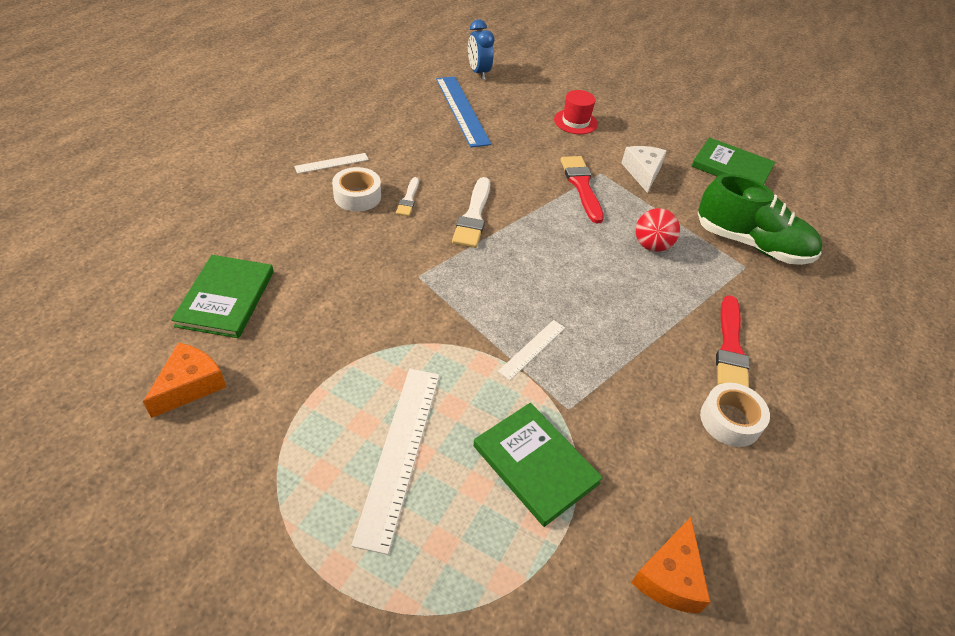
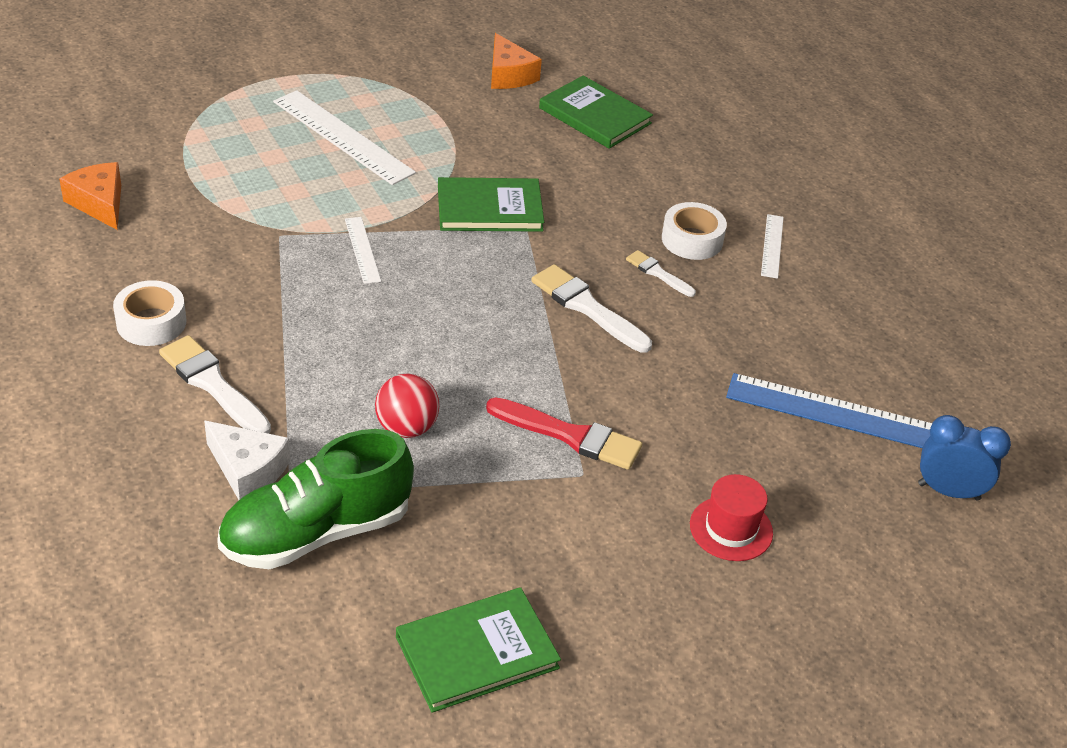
camera: 125 degrees right, 5 degrees down
green book [473,403,603,527] -> green book moved to [438,177,544,232]
white cheese [621,146,667,193] -> white cheese moved to [204,421,290,500]
red brush [716,295,750,387] -> white brush [159,335,271,434]

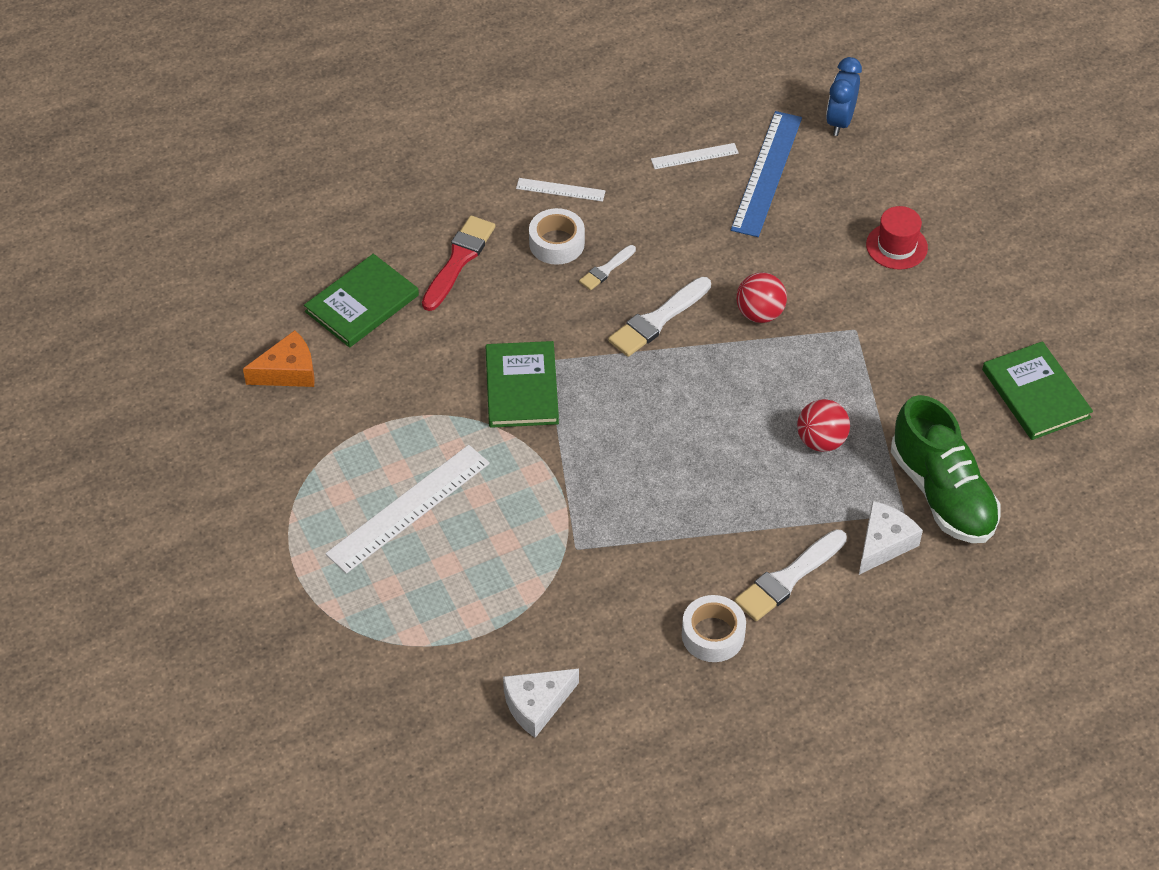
camera: 85 degrees left, 10 degrees up
orange cheese [59,162,121,230] -> white cheese [503,669,579,738]
white ruler [345,217,381,284] -> white ruler moved to [651,143,739,169]
red brush [486,397,642,470] -> red brush moved to [422,216,495,311]
none -> red ball [736,273,787,323]

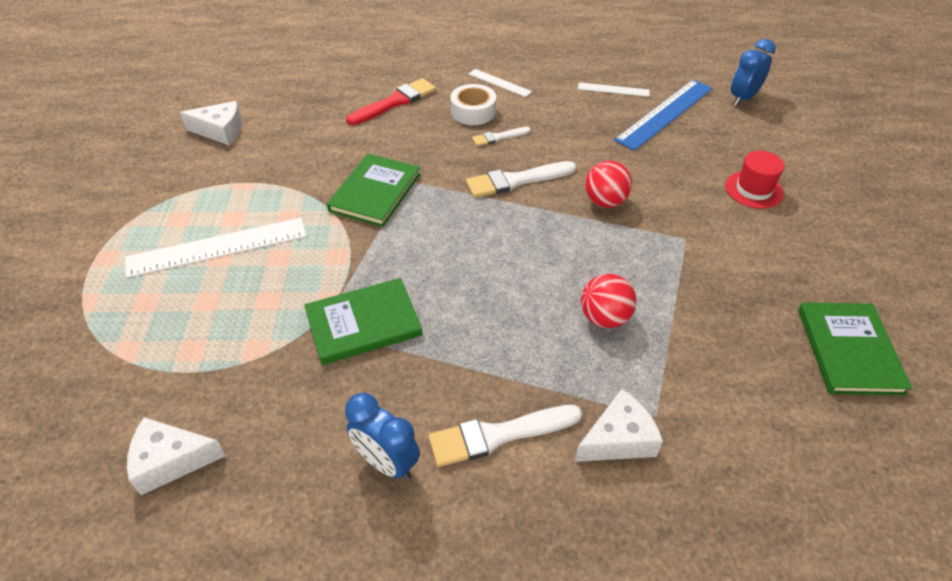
camera: 25 degrees right, 5 degrees down
orange cheese [243,330,315,387] -> white cheese [180,101,242,145]
green book [304,254,419,348] -> green book moved to [304,278,423,365]
white tape [682,595,746,662] -> blue clock [345,393,420,480]
green shoe [891,395,1001,543] -> none

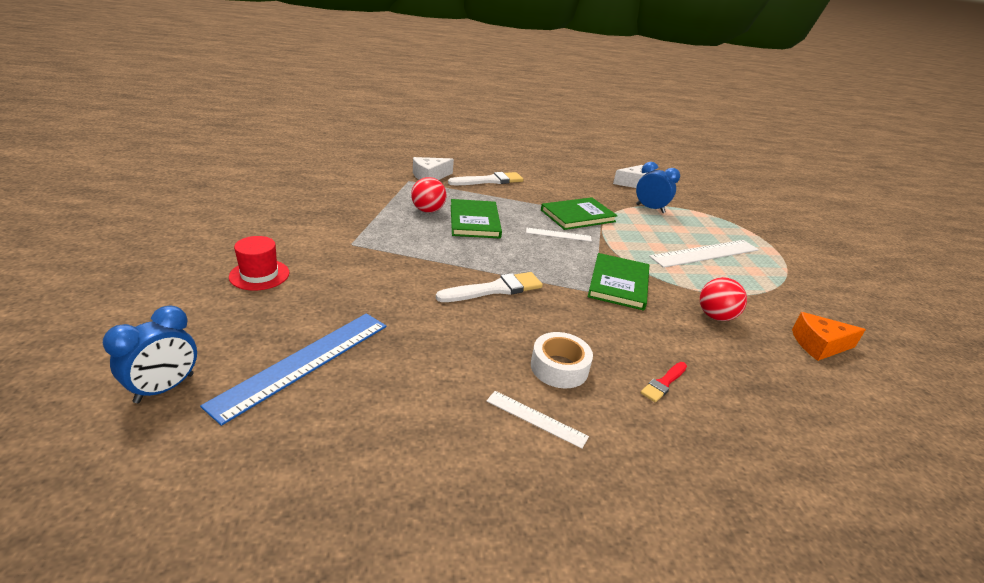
camera: 170 degrees right, 15 degrees down
white cheese [180,101,242,145] -> orange cheese [792,312,866,361]
blue clock [345,393,420,480] -> blue clock moved to [636,162,680,213]
red brush [346,78,436,125] -> red brush [640,362,687,402], size x0.57
white brush [472,127,531,146] -> none
white ruler [578,82,650,97] -> white ruler moved to [526,228,592,242]
red ball [585,161,632,208] -> red ball moved to [700,277,747,321]
green book [798,302,912,395] -> green book moved to [451,199,502,238]

